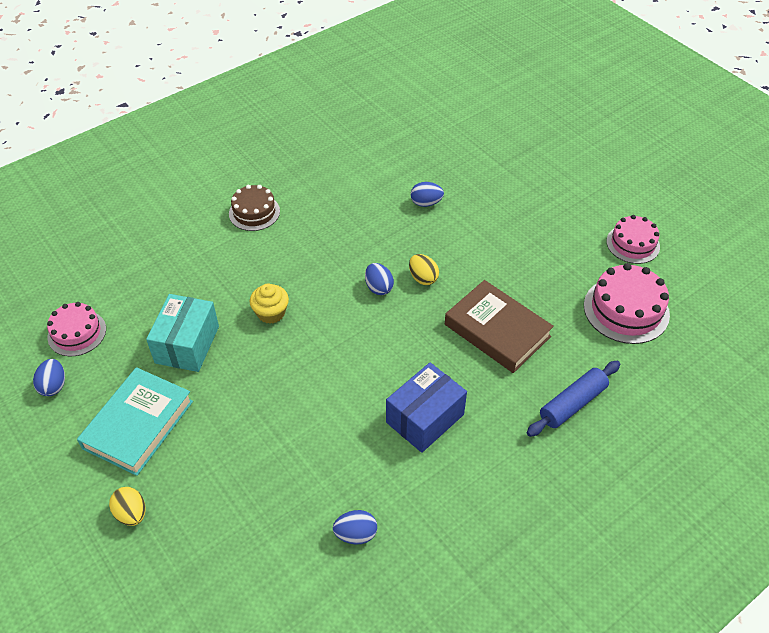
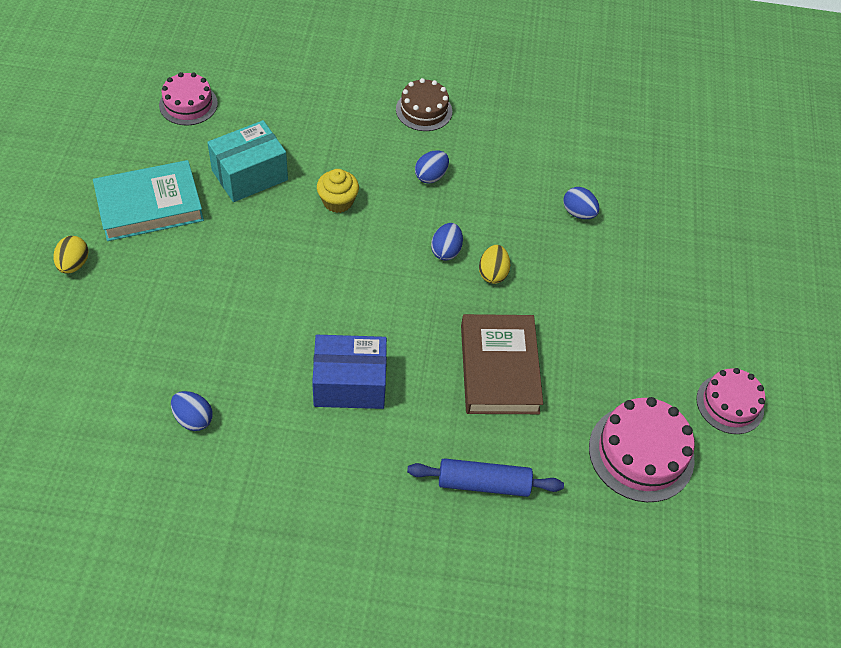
camera: 40 degrees right, 5 degrees up
blue egg [33,359,65,396] -> blue egg moved to [415,150,449,184]

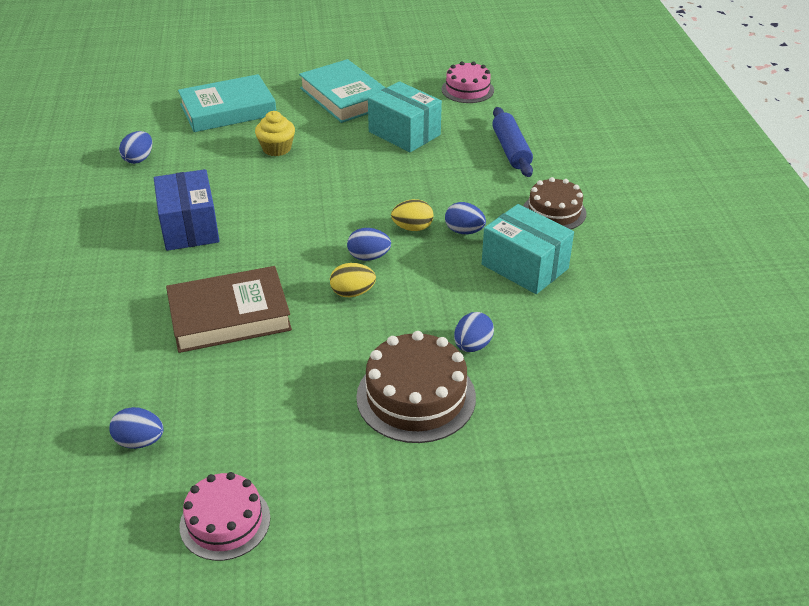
camera: 80 degrees right, 15 degrees down
yellow egg [53,236,89,274] -> yellow egg moved to [391,199,433,231]
yellow cupcake [317,169,359,213] -> yellow cupcake moved to [255,111,295,156]
blue rolling pin [407,458,564,497] -> blue rolling pin moved to [492,107,533,177]
pink cake [589,397,695,502] -> blue egg [109,407,164,449]
none -> turquoise book [178,74,276,132]
none -> brown cake [356,331,476,443]
none -> turquoise box [482,204,574,294]

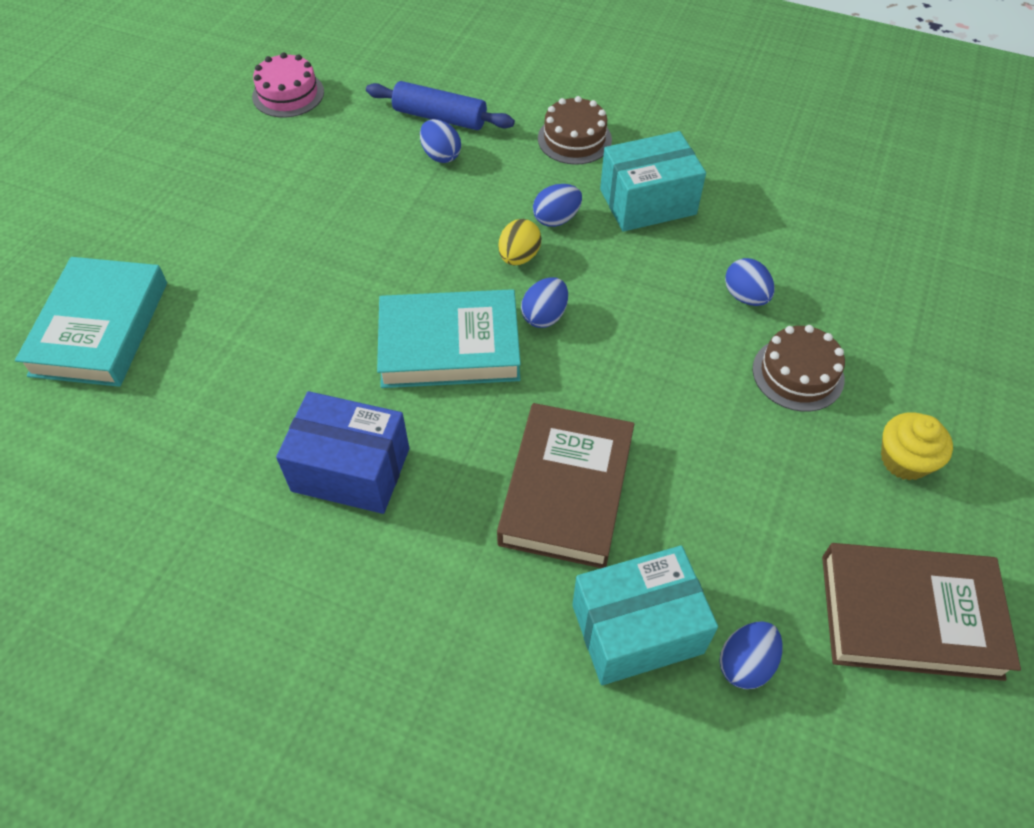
camera: 60 degrees left, 15 degrees up
blue egg [119,131,152,164] -> blue egg moved to [420,119,461,163]
pink cake [180,472,270,561] -> brown book [822,543,1021,681]
yellow cupcake [255,111,295,156] -> yellow cupcake moved to [881,412,953,481]
turquoise book [299,59,385,123] -> turquoise book moved to [377,289,521,388]
yellow egg [330,263,376,297] -> none
brown cake [356,331,476,443] -> brown cake [753,325,845,412], size x0.66
turquoise box [368,81,442,152] -> turquoise box moved to [572,546,718,685]

